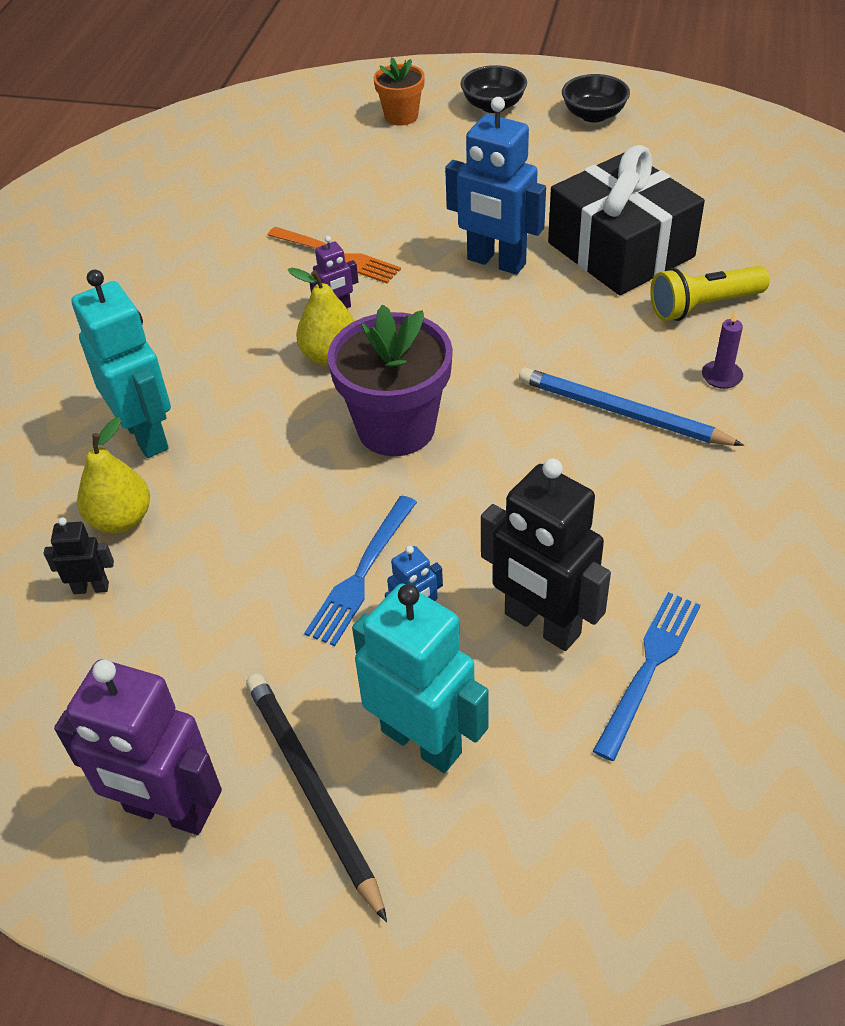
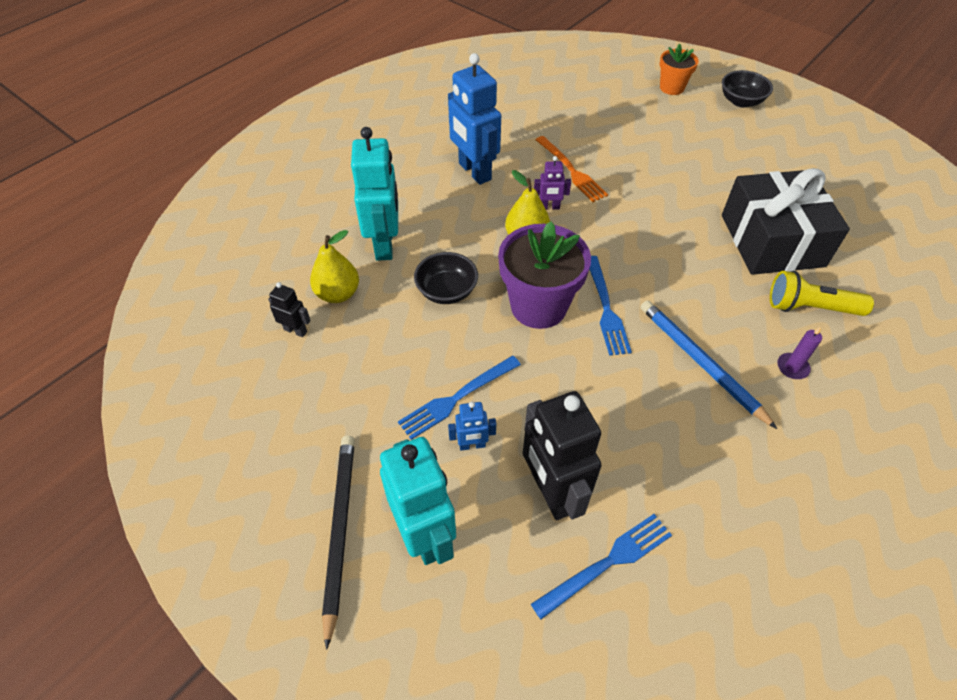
camera: 25 degrees right, 5 degrees up
purple robot [54,660,222,835] -> none
blue robot [445,97,546,275] -> blue robot moved to [448,53,501,185]
black bowl [562,74,630,123] -> black bowl moved to [414,252,478,304]
none -> blue fork [590,256,632,356]

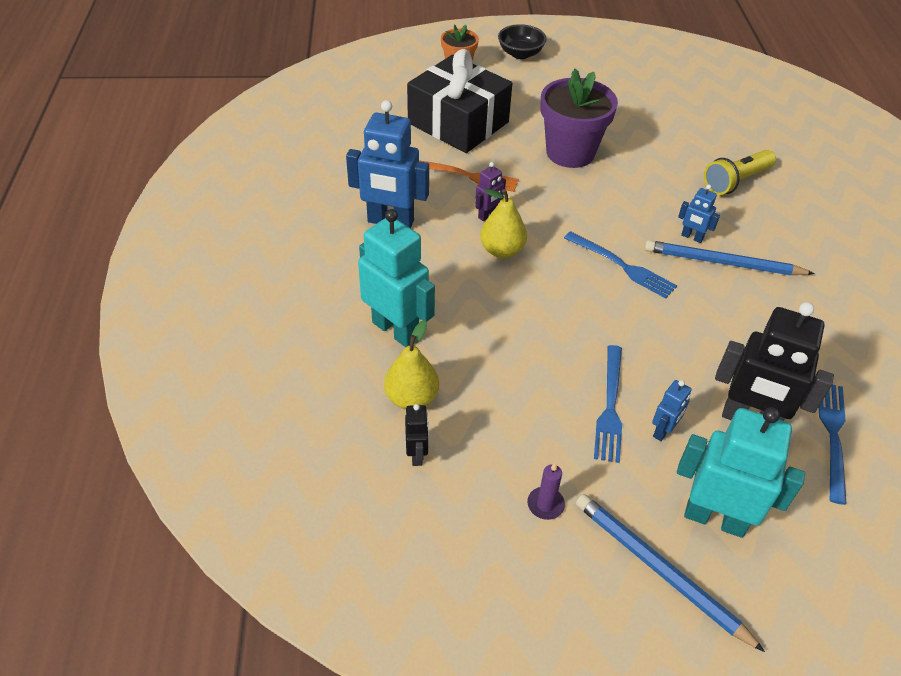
camera: 45 degrees left, 5 degrees down
black robot [268,282,311,337] -> black robot turned 105 degrees clockwise [405,404,429,466]
black pencil [322,436,355,650] -> blue pencil [576,494,765,652]
black bowl [414,252,478,304] -> none
purple flower pot [498,221,591,329] -> purple flower pot moved to [541,69,618,168]
black gift [722,168,850,275] -> black gift moved to [407,49,512,153]
purple candle [777,326,822,379] -> purple candle moved to [527,463,565,520]
none -> blue robot [678,185,720,243]

